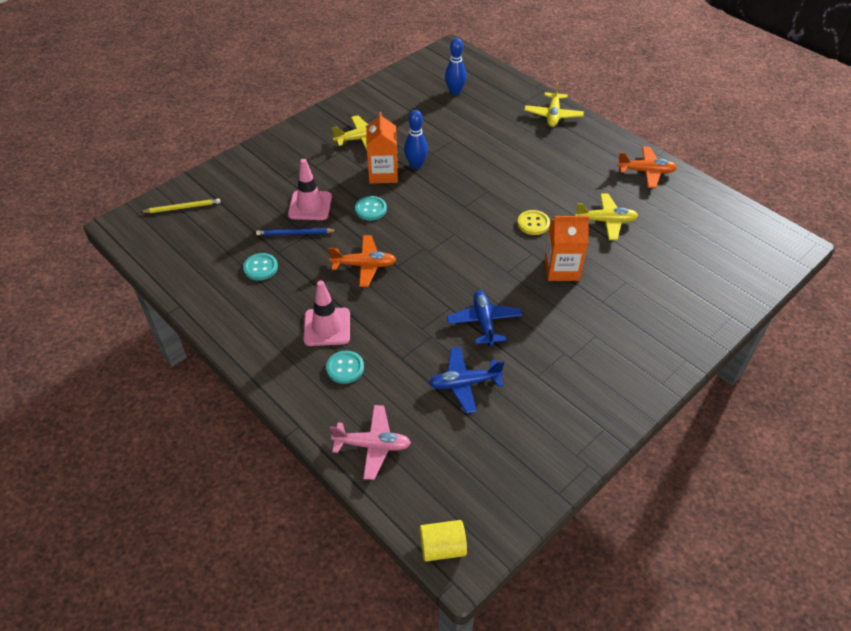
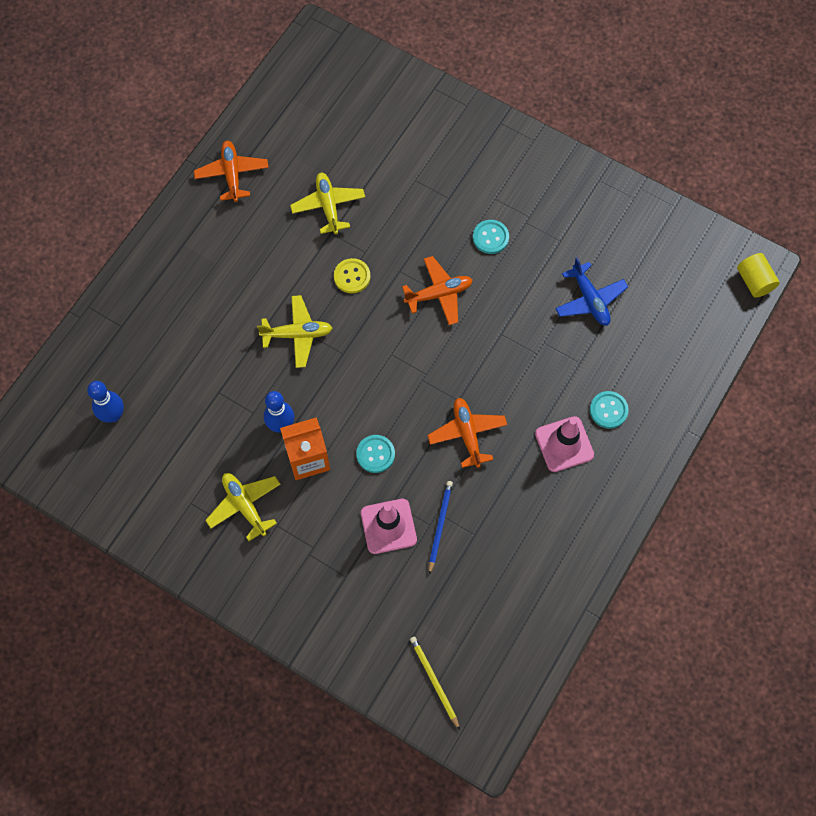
camera: 105 degrees left, 20 degrees up
turquoise button [243,253,278,281] -> turquoise button moved to [473,220,509,254]
blue pencil [256,228,338,235] -> blue pencil turned 150 degrees counterclockwise [429,481,453,575]
pink plane [330,405,411,480] -> none
blue plane [447,290,522,346] -> none
yellow plane [524,82,584,127] -> yellow plane moved to [257,295,332,368]
orange carton [545,216,589,281] -> none
none -> orange plane [402,256,473,325]

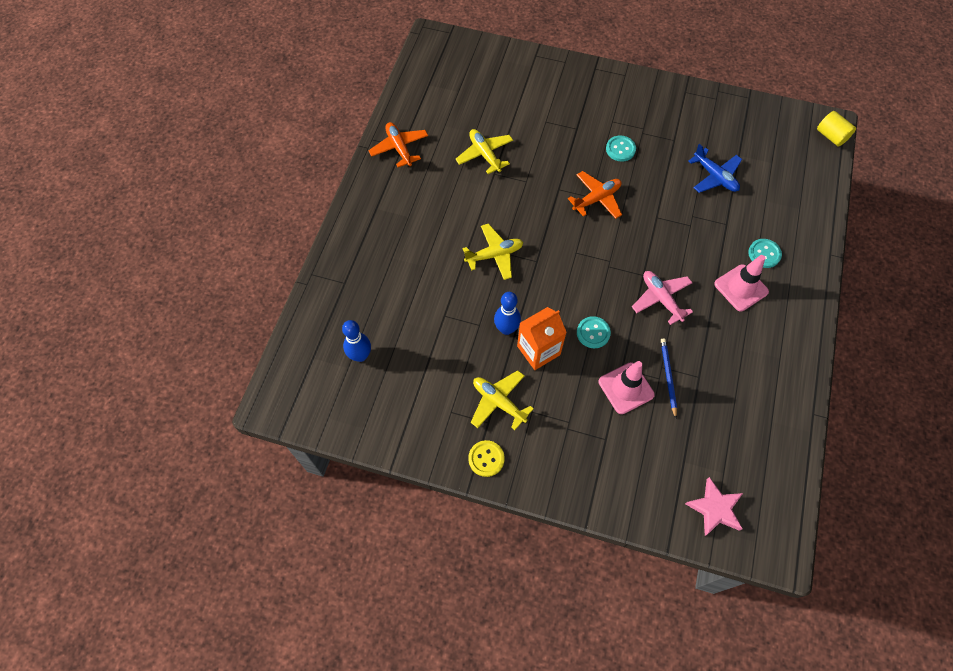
camera: 15 degrees left, 5 degrees down
yellow button [334,258,371,294] -> yellow button moved to [468,440,505,477]
yellow pencil [410,636,460,730] -> pink star [685,477,743,536]
orange plane [427,398,507,468] -> pink plane [632,271,693,325]

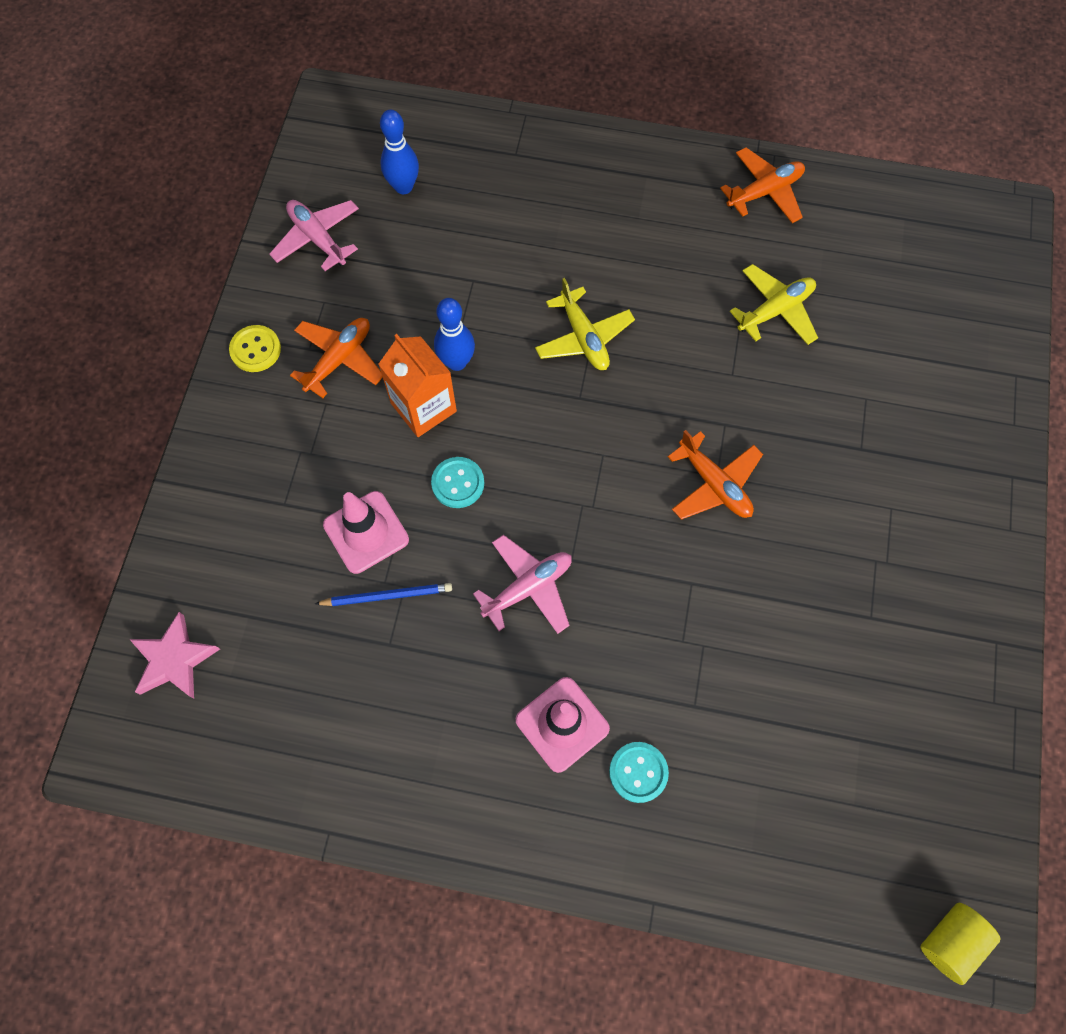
camera: 85 degrees right, 5 degrees up
yellow plane [471,370,534,430] -> orange plane [290,318,383,398]
turquoise button [606,136,636,161] -> none
blue plane [689,144,742,193] -> none
none -> pink plane [269,200,359,271]

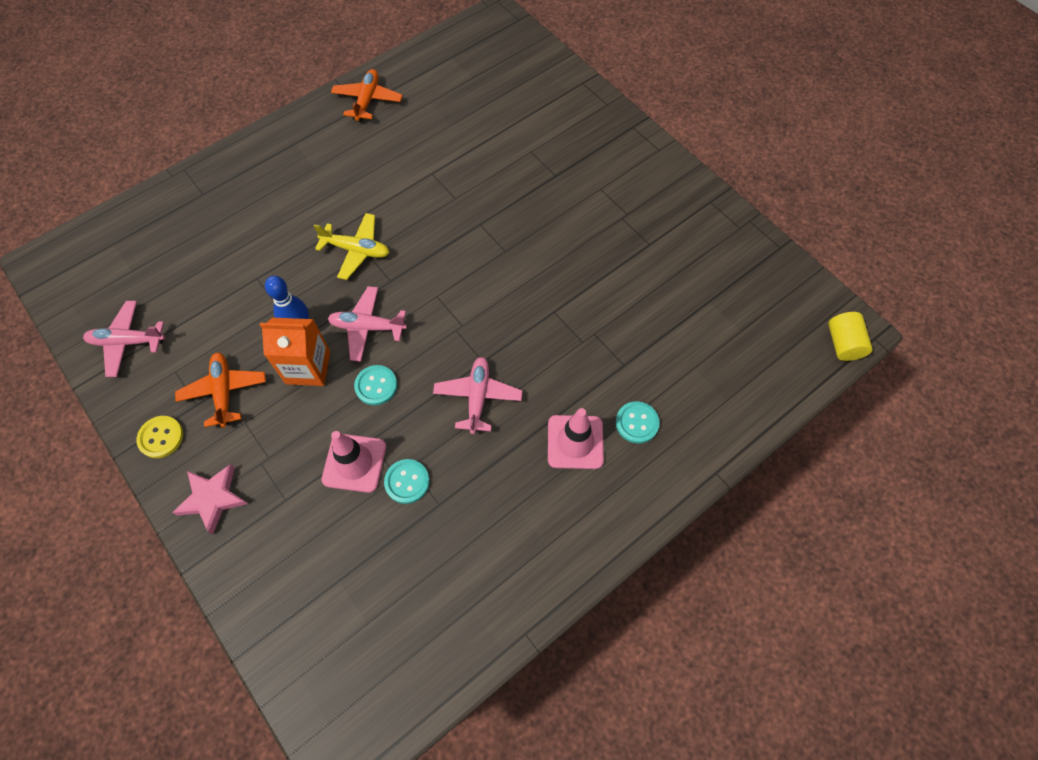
camera: 50 degrees left, 5 degrees down
pink star [129,612,220,698] -> pink star moved to [172,464,248,535]
blue pencil [315,583,452,606] -> turquoise button [384,459,430,504]
blue bowling pin [380,110,419,194] -> none
orange plane [668,430,763,520] -> none
yellow plane [730,264,818,345] -> none
none -> pink plane [328,286,407,362]

